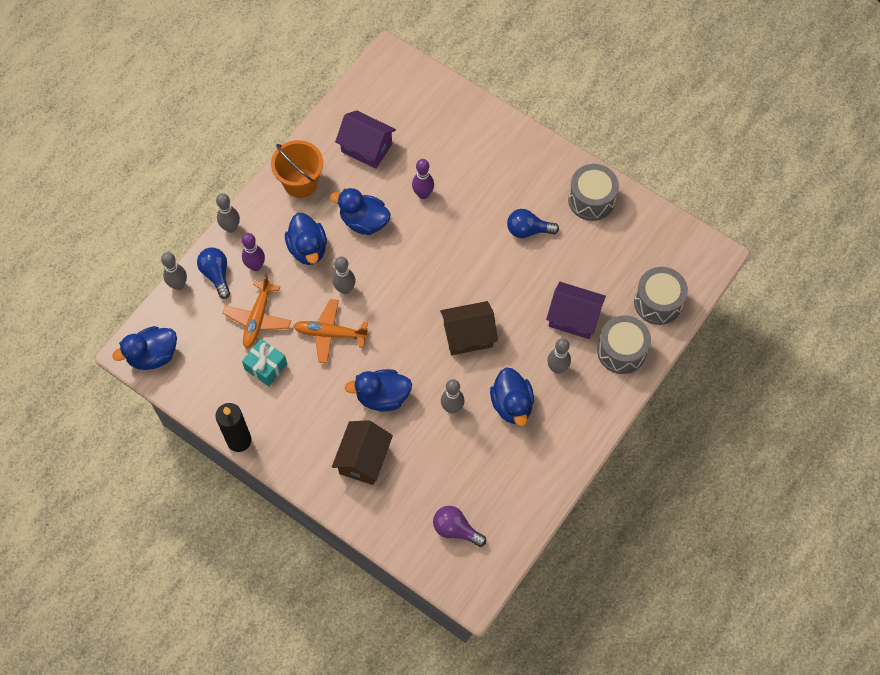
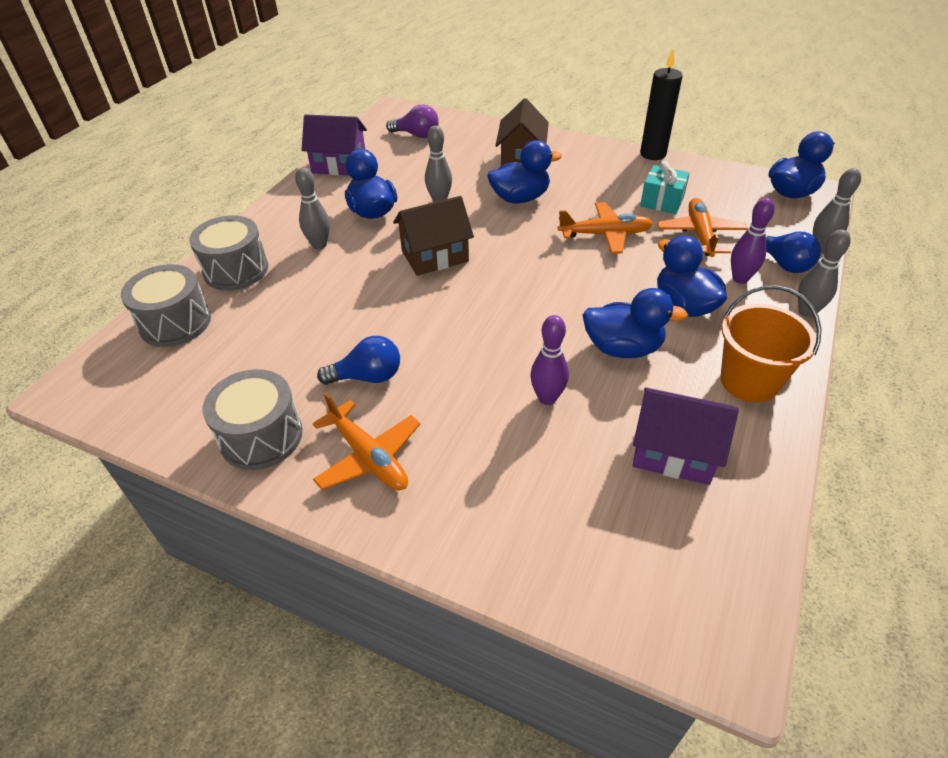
camera: 170 degrees right, 20 degrees down
grey bowling pin [332,257,355,294] -> none
purple house [546,282,606,339] -> purple house moved to [302,114,367,175]
none -> orange plane [312,392,420,490]

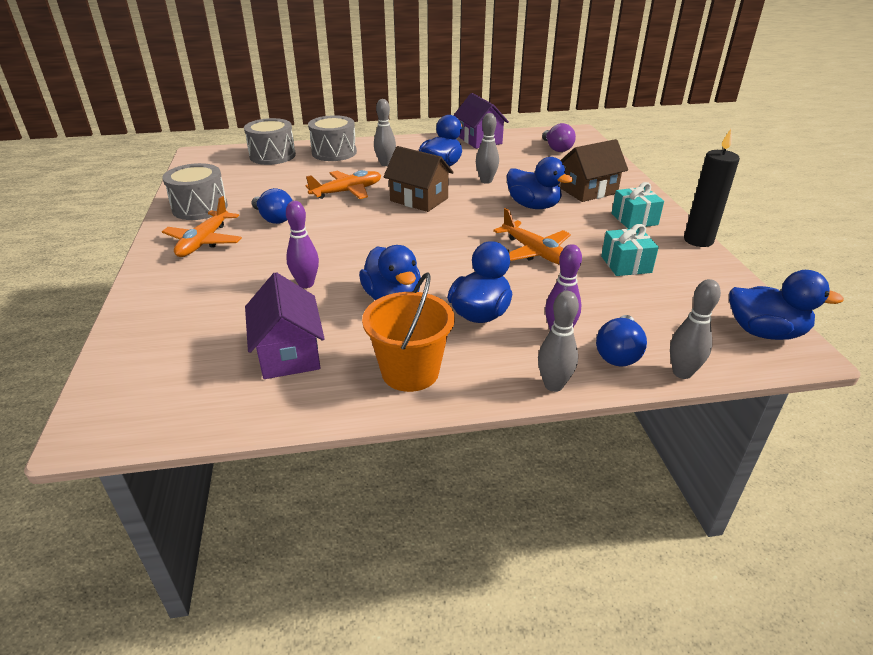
camera: 55 degrees right, 10 degrees down
orange plane [657,198,748,257] -> orange plane moved to [306,170,381,199]
none -> turquoise gift [611,182,664,229]

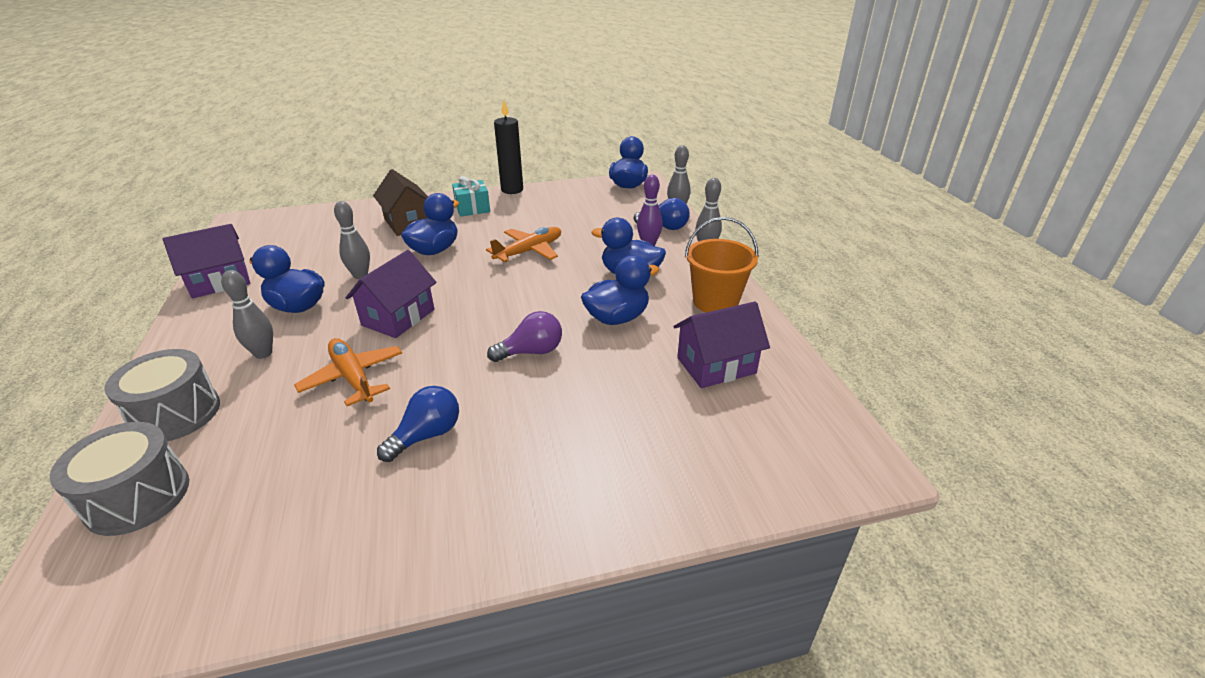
camera: 95 degrees left, 0 degrees up
grey drum [162,163,228,220] -> none
orange plane [162,196,242,257] -> none
purple bowling pin [286,201,319,288] -> none
brown house [383,146,454,212] -> purple house [346,250,436,338]
purple light bulb [542,123,576,152] -> purple light bulb moved to [487,311,562,362]
turquoise gift [601,224,659,276] -> none

